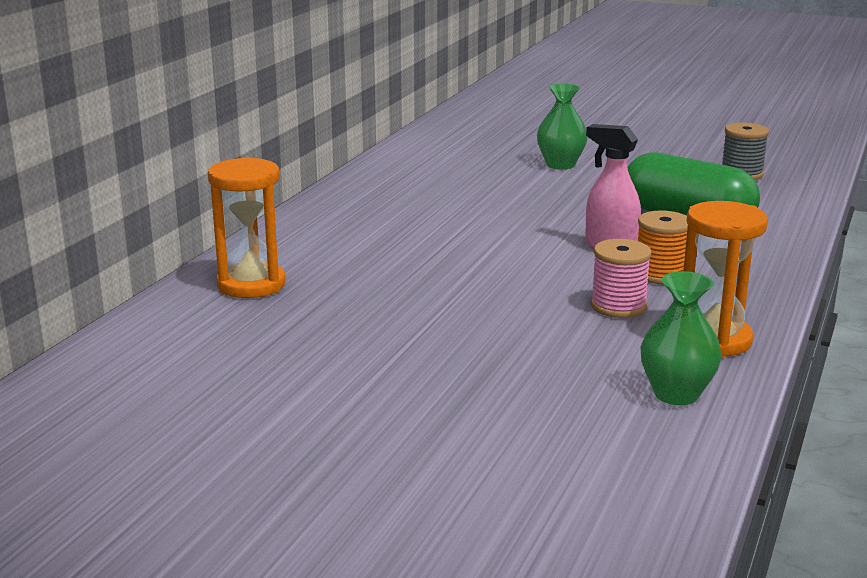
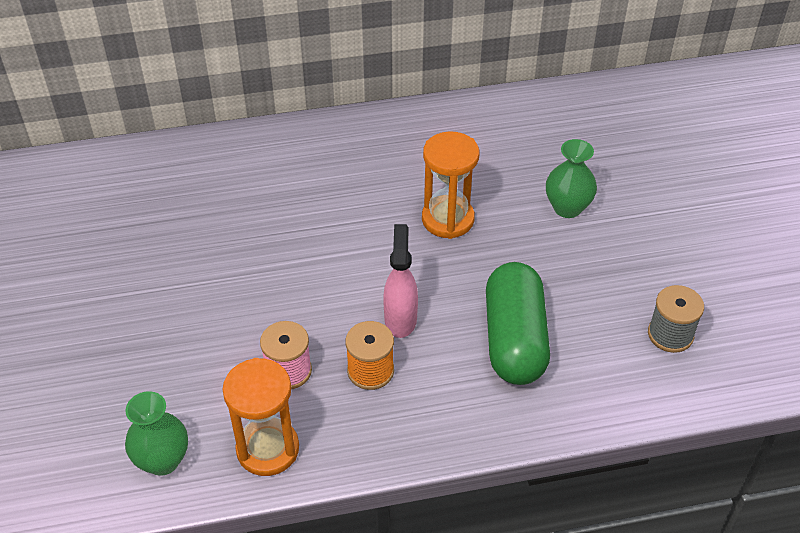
camera: 55 degrees right, 25 degrees up
orange hourglass [208,157,285,298] -> orange hourglass moved to [422,131,479,239]

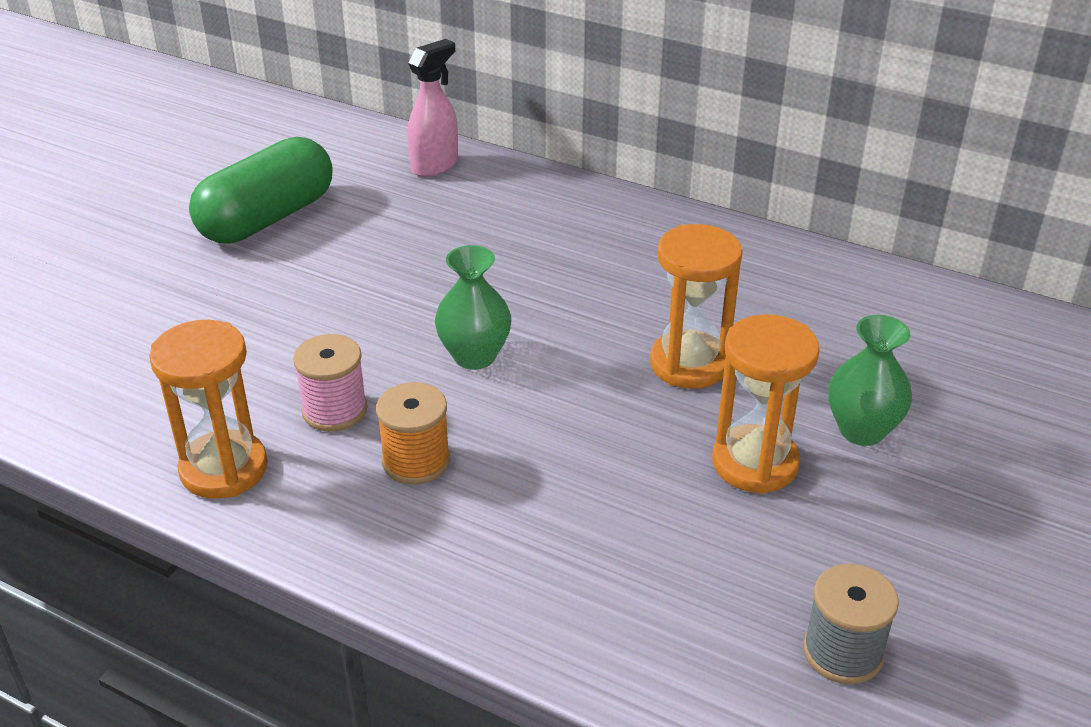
camera: 40 degrees right, 10 degrees down
green vase [125,391,188,476] -> green vase moved to [435,245,511,370]
pink spray bottle [383,224,418,338] -> pink spray bottle moved to [408,39,458,177]
green capsule [486,262,550,385] -> green capsule moved to [189,137,332,244]
none -> orange hourglass [712,314,820,494]

